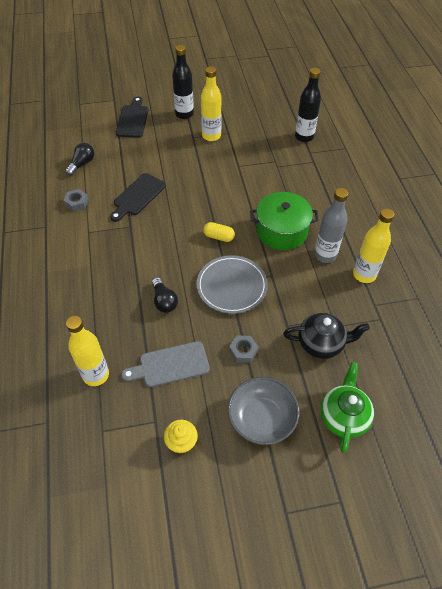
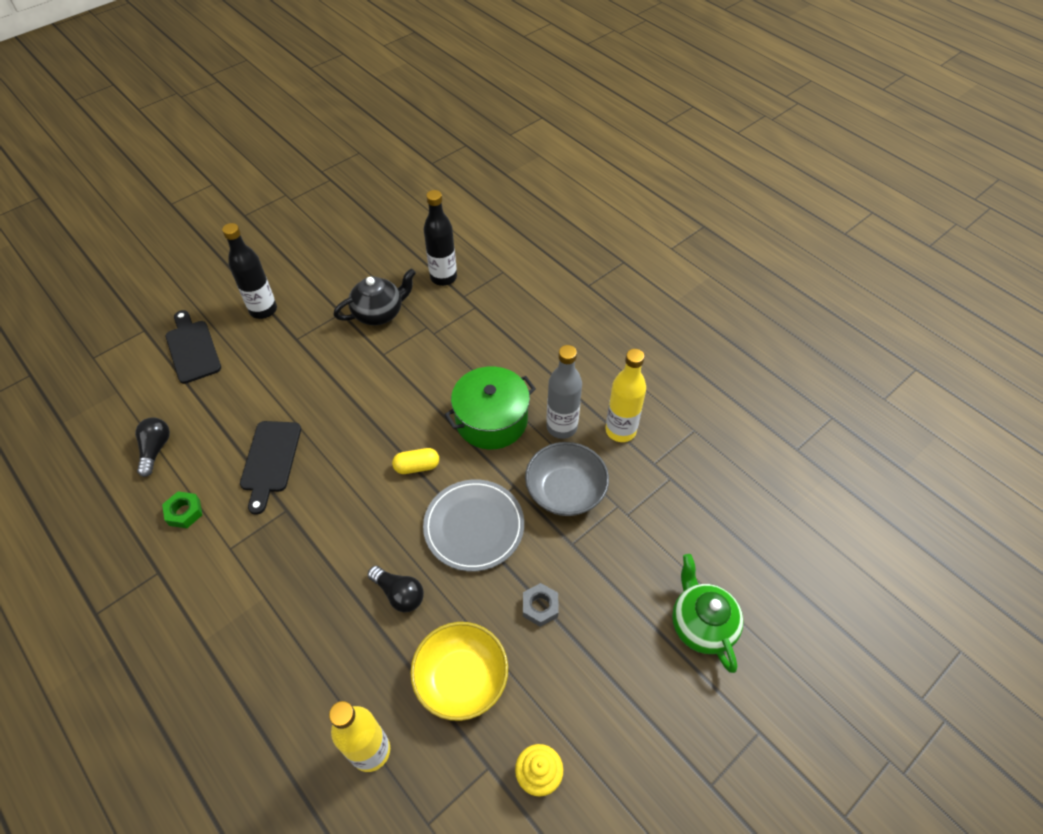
camera: 30 degrees left, 0 degrees up
grey nut [63,189,89,211] -> green nut [162,491,202,528]
grey cutting board [121,341,210,387] -> yellow bowl [410,622,508,721]
yellow bottle [201,66,222,141] -> none
grey bowl [228,377,299,445] -> grey bowl moved to [525,442,609,516]
black teapot [283,313,370,359] -> black teapot moved to [333,269,416,325]

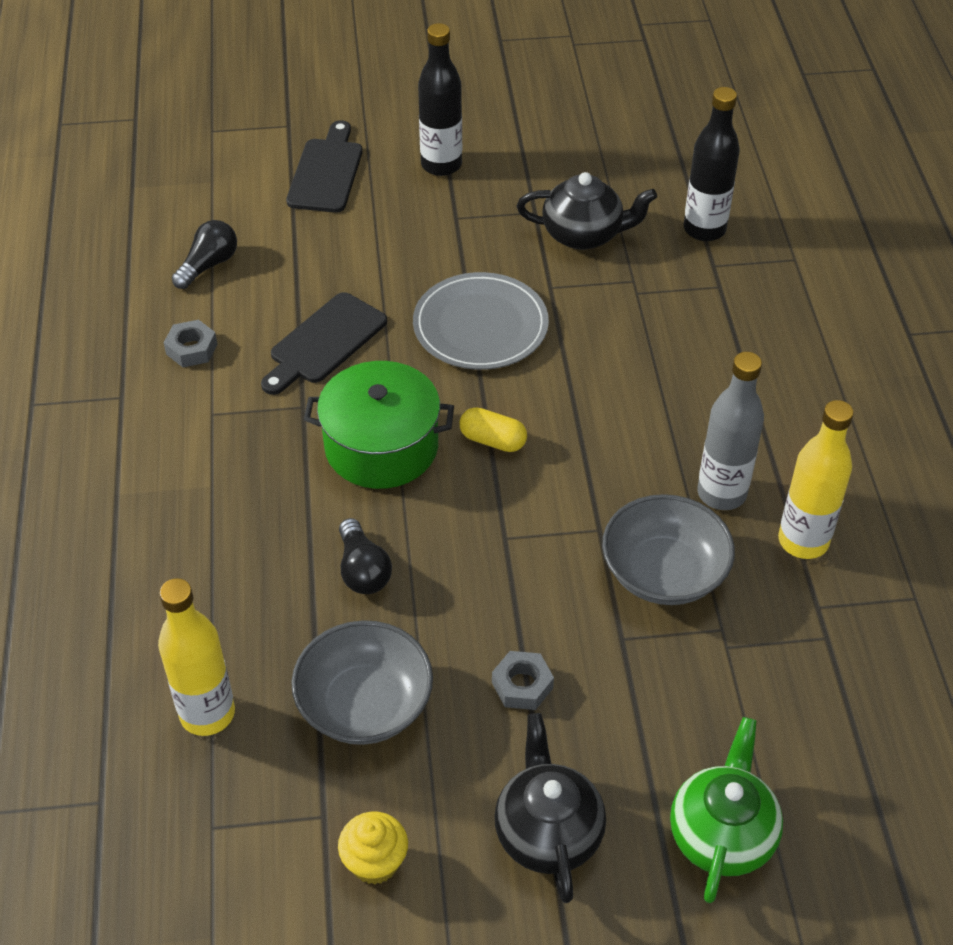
camera: 35 degrees right, 5 degrees down
green nut [162,491,202,528] -> grey nut [164,320,217,367]
yellow bowl [410,622,508,721] -> grey bowl [291,620,433,745]
grey plate [423,479,524,571] -> grey plate moved to [413,272,549,370]
green pot [444,366,536,450] -> green pot moved to [304,361,454,489]
none -> black teapot [494,713,606,903]

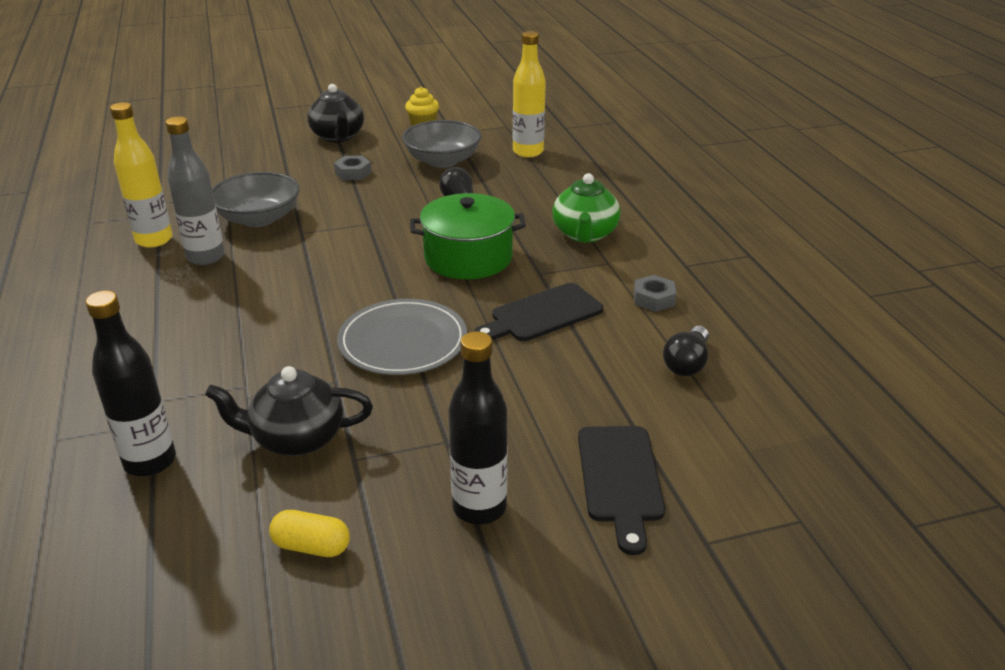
camera: 170 degrees right, 15 degrees down
black cutting board [261,292,387,395] -> black cutting board turned 150 degrees counterclockwise [474,283,603,341]
yellow capsule [460,407,527,452] -> yellow capsule moved to [269,510,350,557]
green teapot [670,717,783,903] -> green teapot moved to [552,173,621,243]

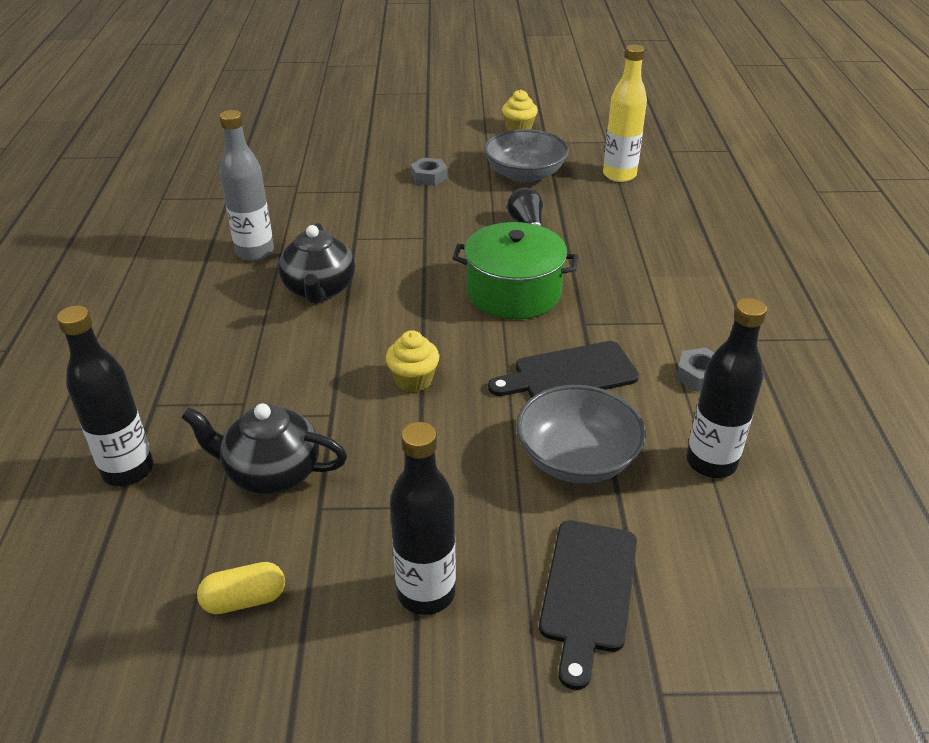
camera: 15 degrees right, 5 degrees up
yellow bottle [110,102,173,248] -> none
grey bowl [212,172,300,227] -> grey bowl moved to [516,385,646,483]
yellow capsule [269,510,350,557] -> yellow capsule turned 45 degrees counterclockwise [197,562,285,614]
black teapot [307,84,364,142] -> black teapot moved to [278,223,355,304]
grey plate [337,299,467,375] -> yellow cupcake [386,330,439,392]
green teapot [552,173,621,243] -> none
black light bulb [663,326,709,376] -> black bottle [686,298,767,478]

